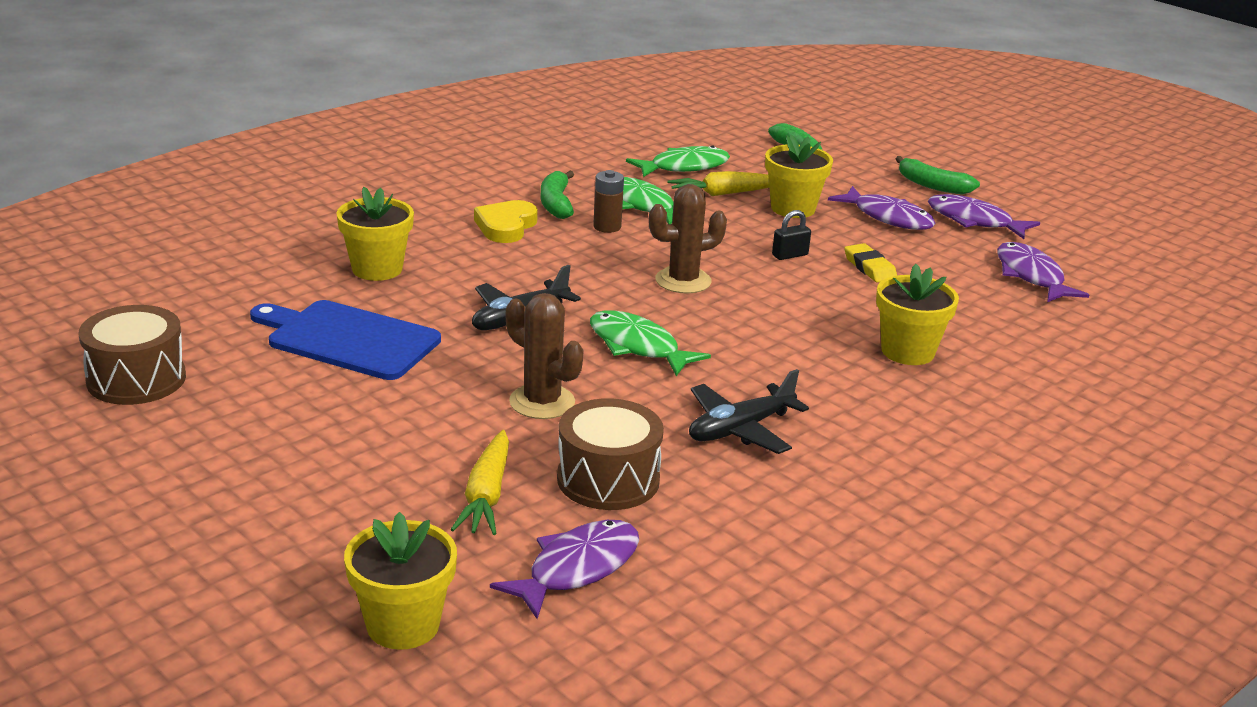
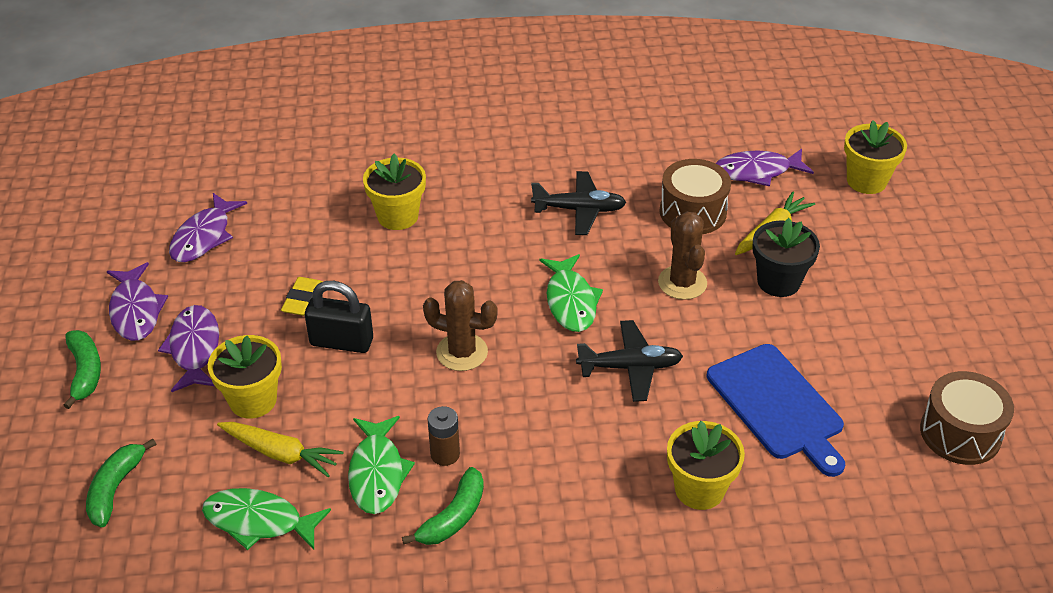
camera: 140 degrees left, 15 degrees up
yellow heart [474,200,538,243] -> none
black padlock [772,210,811,260] -> black padlock [305,281,373,353], size x1.79
none -> black flower pot [752,218,820,297]

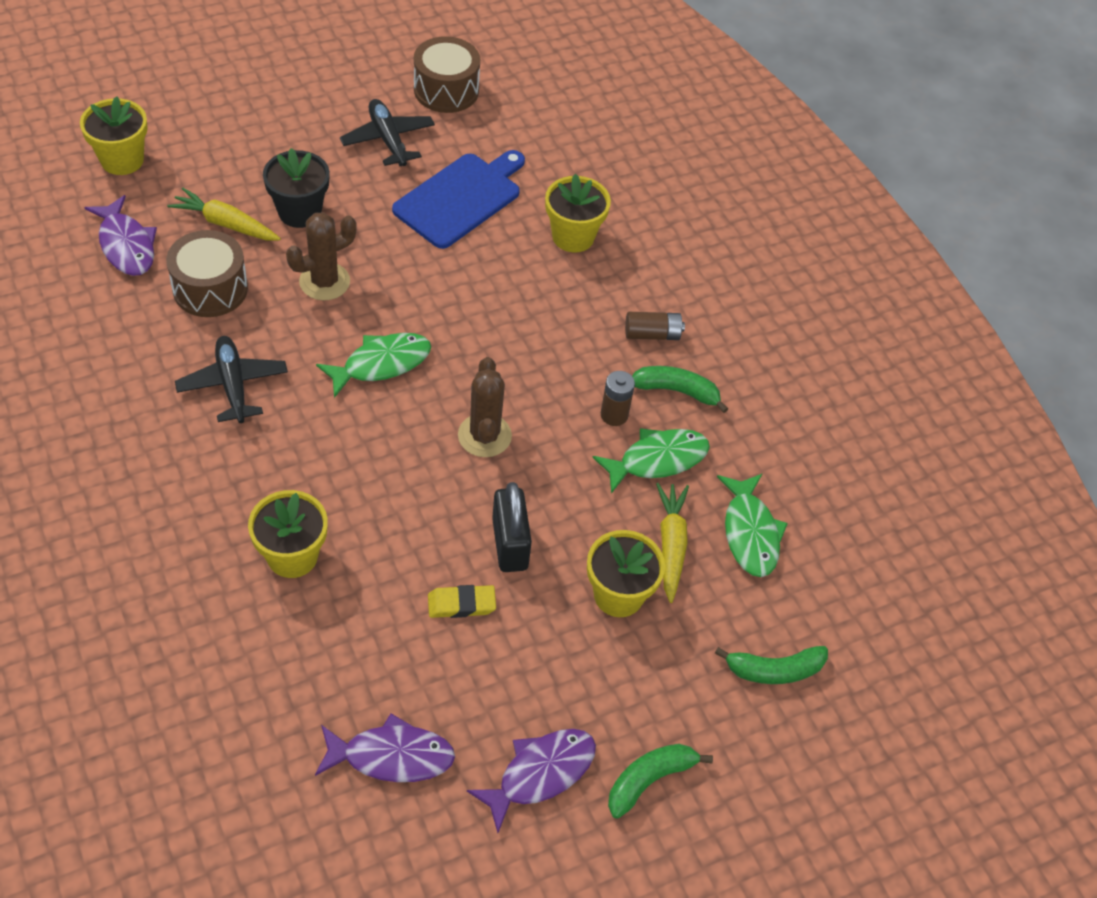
camera: 115 degrees left, 10 degrees up
purple fish [158,305,219,392] -> none
black plane [576,320,683,402] -> black plane moved to [340,99,435,166]
none -> brown battery [625,312,685,340]

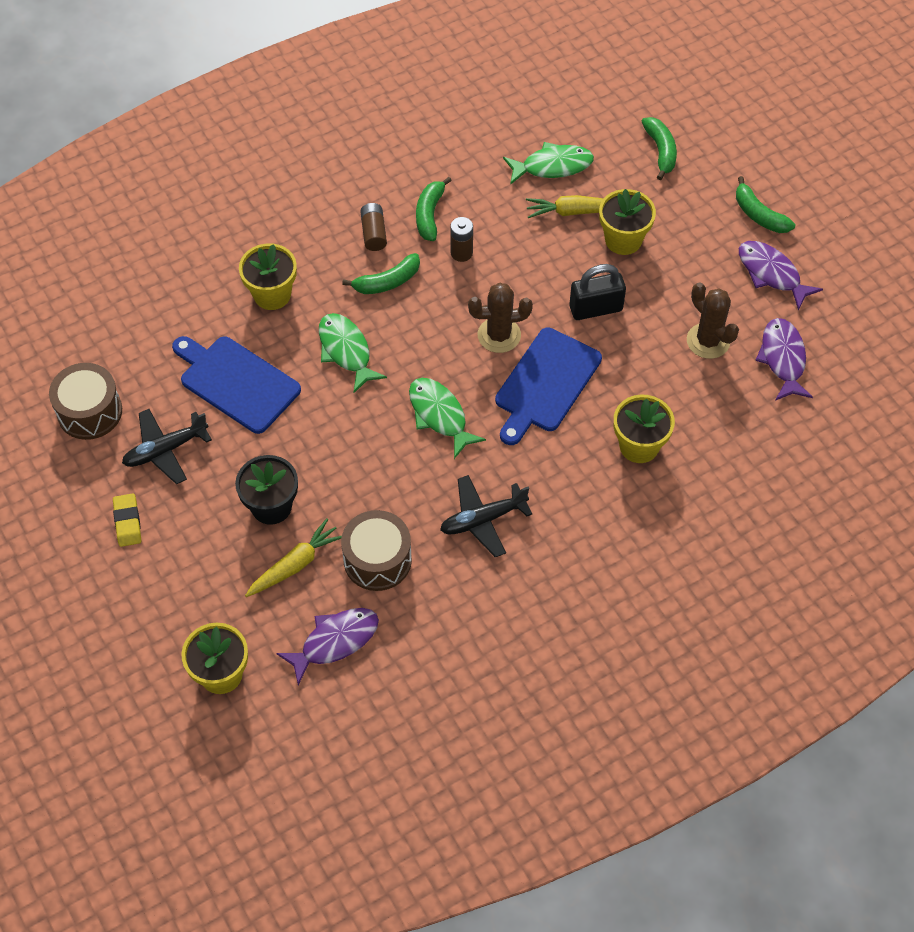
camera: 90 degrees left, 5 degrees up
yellow carrot [167,188,281,240] -> yellow carrot turned 150 degrees counterclockwise [245,518,342,597]
brown cactus [286,212,357,301] -> brown cactus moved to [687,283,739,359]
yellow eraser [428,585,496,618] -> yellow eraser moved to [113,493,141,547]
green fish [592,428,710,494] -> green fish moved to [319,313,387,393]
none -> green banana [342,253,420,294]
none -> blue cutting board [495,327,602,445]

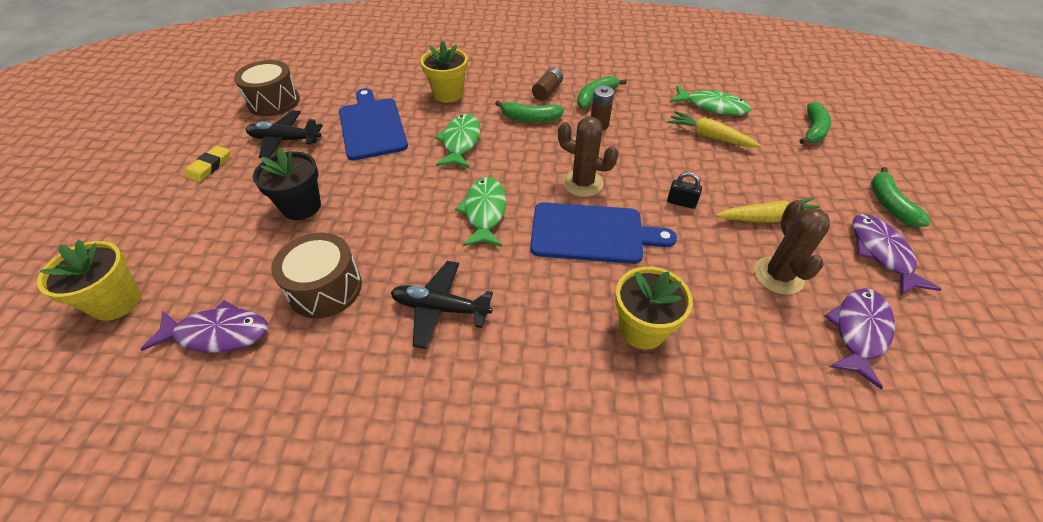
camera: 35 degrees right, 10 degrees down
yellow carrot [245,518,342,597] -> yellow carrot moved to [716,198,820,223]
blue cutting board [495,327,602,445] -> blue cutting board turned 150 degrees counterclockwise [530,202,677,264]
black padlock [569,264,626,320] -> black padlock [667,172,702,209], size x0.56
yellow flower pot [599,189,656,255] -> none

